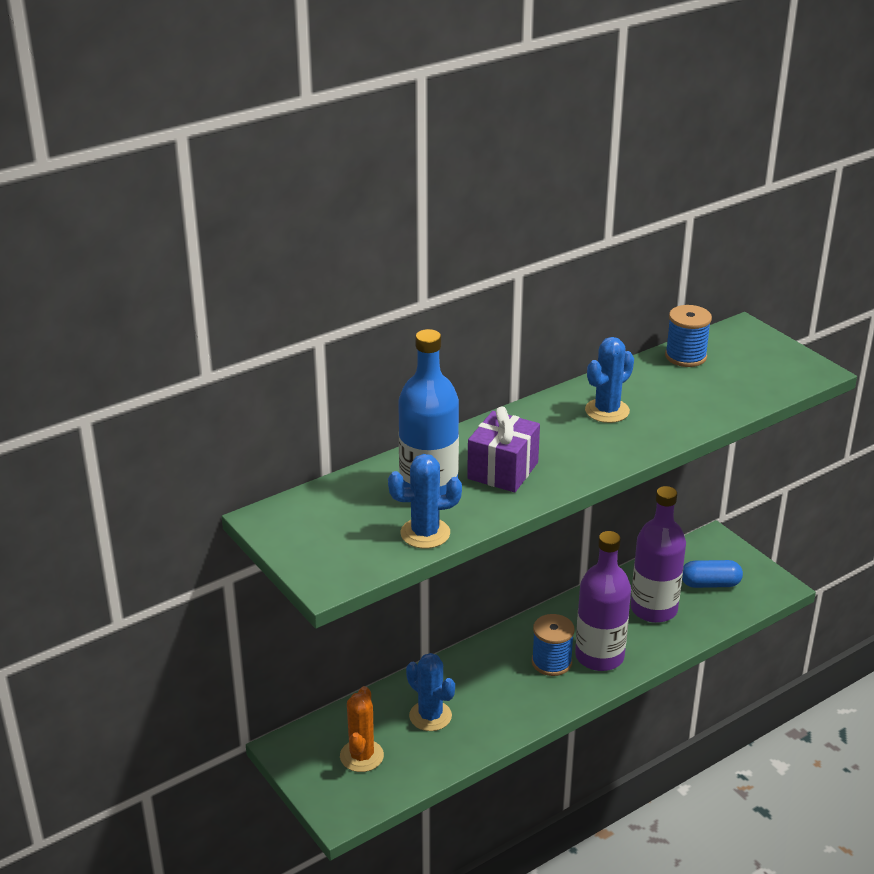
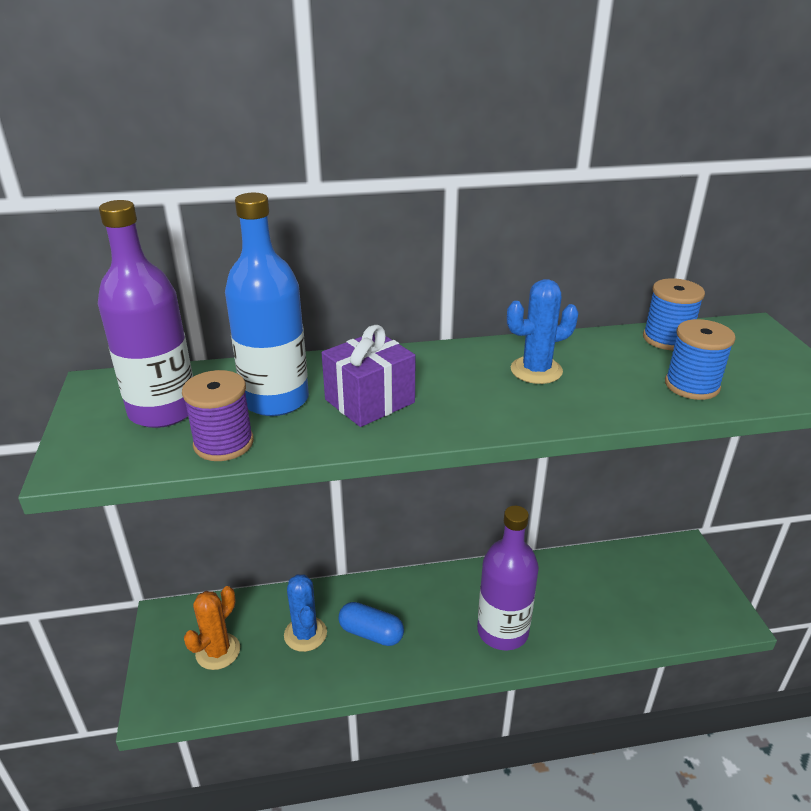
camera: 25 degrees right, 0 degrees up
blue cactus [388,454,462,548] -> purple spool [182,370,254,461]
blue spool [532,614,574,676] -> blue spool moved to [665,319,736,400]
purple bottle [631,486,686,623] -> purple bottle moved to [98,200,193,428]
blue capsule [682,560,743,588] -> blue capsule moved to [339,602,404,646]

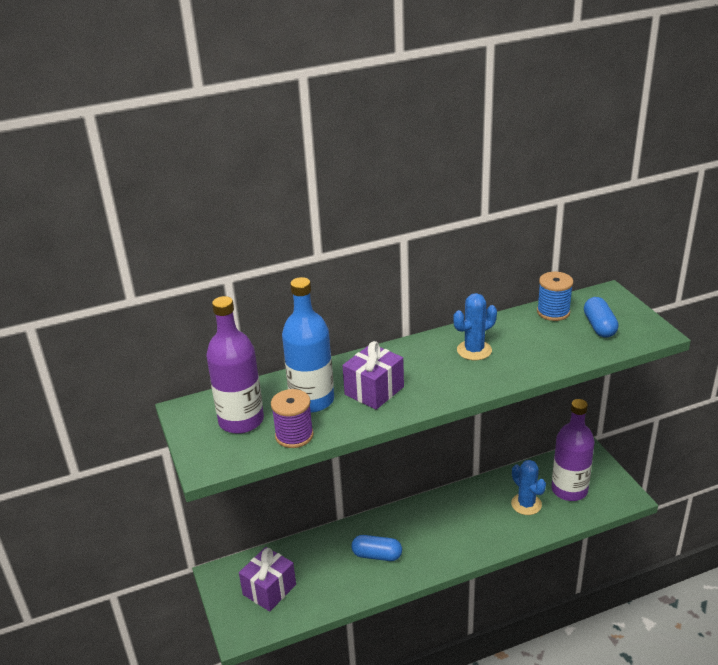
camera: 10 degrees left, 0 degrees up
orange cactus [184,586,240,670] -> purple gift [239,547,296,611]
blue cactus [284,574,327,652] -> blue cactus moved to [511,460,546,515]
purple bottle [477,506,539,650] -> purple bottle moved to [551,399,595,501]
blue spool [665,319,736,400] -> none
none -> blue capsule [584,297,619,338]

